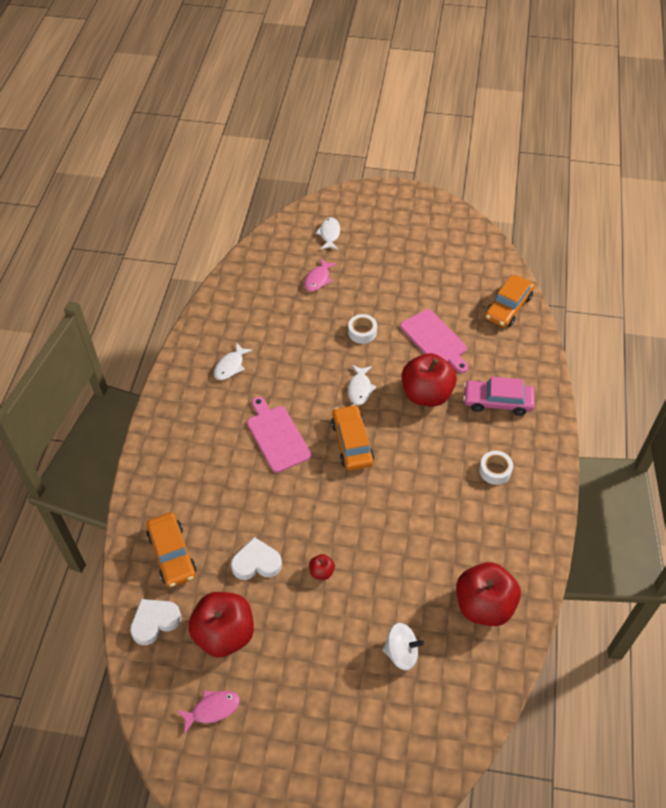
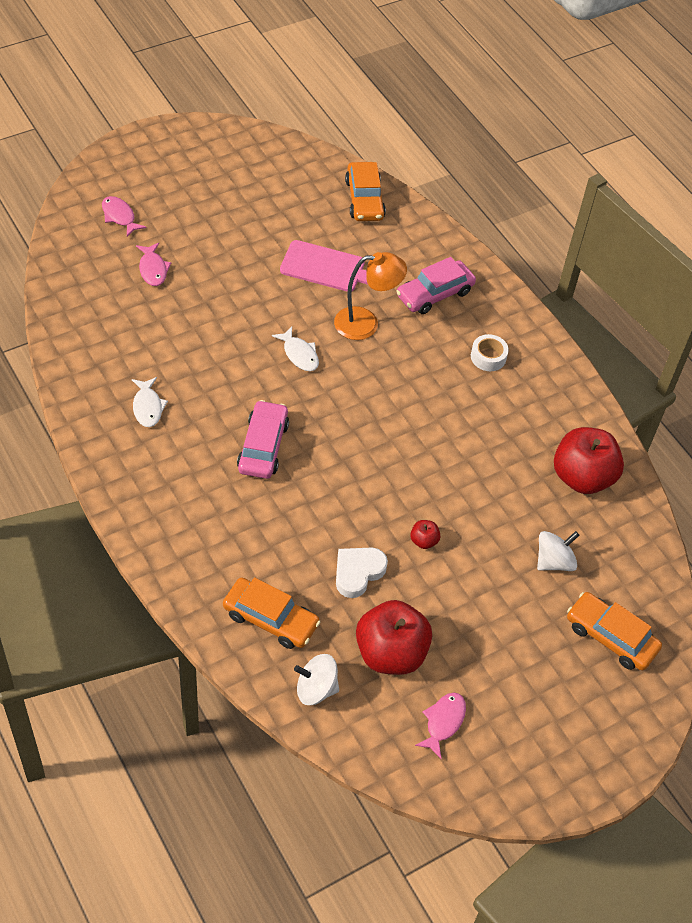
camera: 45 degrees left, 0 degrees up
white heart [130,599,181,645] -> white spinning top [294,654,339,705]
pink cutting board [247,396,311,473] -> pink car [237,400,289,479]
white fish [315,217,340,250] -> pink fish [102,196,147,237]
orange car [331,404,374,471] -> orange car moved to [567,592,662,671]
white tape [348,314,377,344] -> none
red apple [402,353,457,406] -> orange lamp [334,252,407,340]

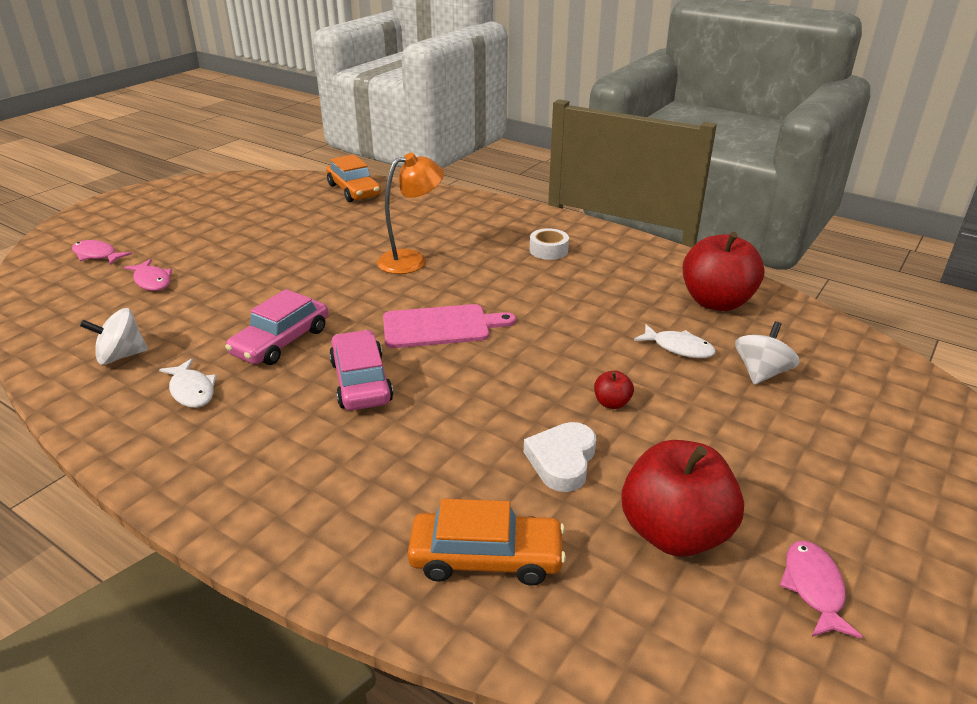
camera: 20 degrees left, 20 degrees down
white fish [272,326,319,371] -> white fish moved to [634,324,716,358]
pink cutting board [280,240,368,292] -> pink cutting board moved to [383,304,516,348]
white spinning top [294,654,339,705] -> white spinning top moved to [80,308,148,365]
pink car [396,257,476,314] -> pink car moved to [225,289,328,365]
orange car [567,592,662,671] -> none

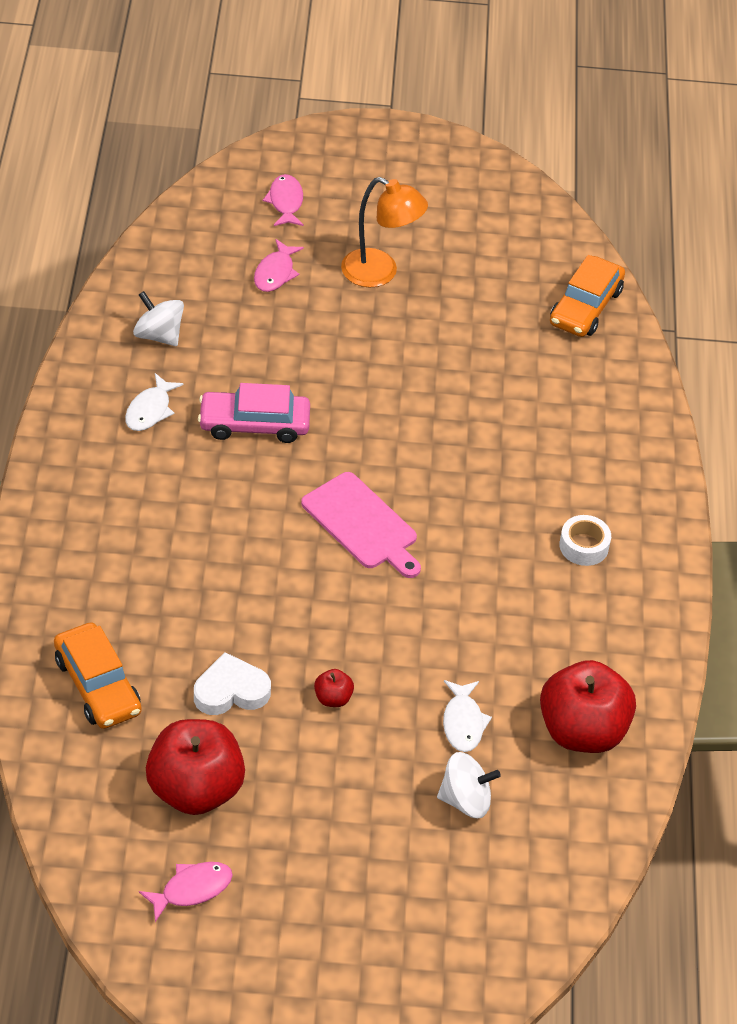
camera: 55 degrees right, 15 degrees up
pink car [329,330,393,411] -> none
orange lamp [377,153,444,274] -> orange lamp moved to [341,177,428,287]

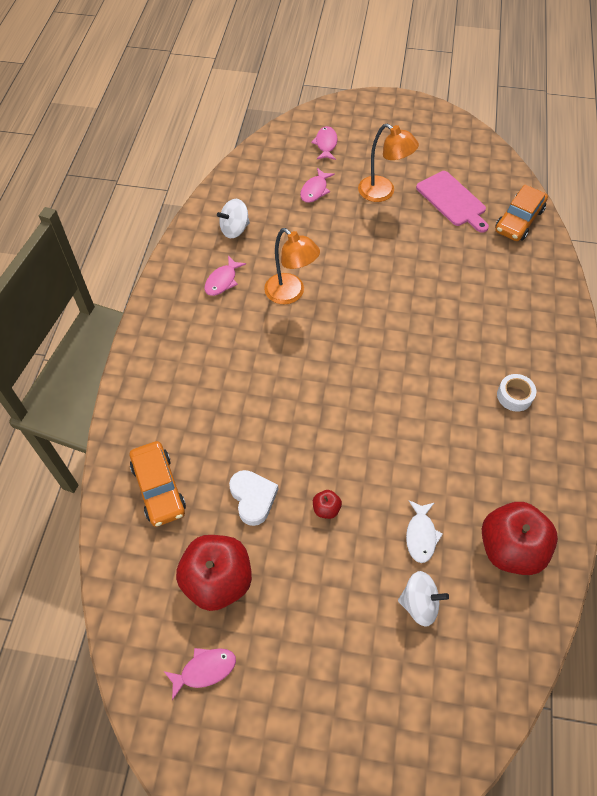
camera: 10 degrees right, 10 degrees up
white fish [125,373,183,431] -> pink fish [204,255,246,296]
white spinning top [133,291,184,346] -> white spinning top turned 75 degrees counterclockwise [217,199,250,238]
white heart [194,652,271,715] -> white heart turned 75 degrees clockwise [229,470,278,526]
pink car [198,383,310,443] -> orange lamp [264,228,320,304]
pink cutting board [301,472,421,578] -> pink cutting board moved to [416,171,489,233]

